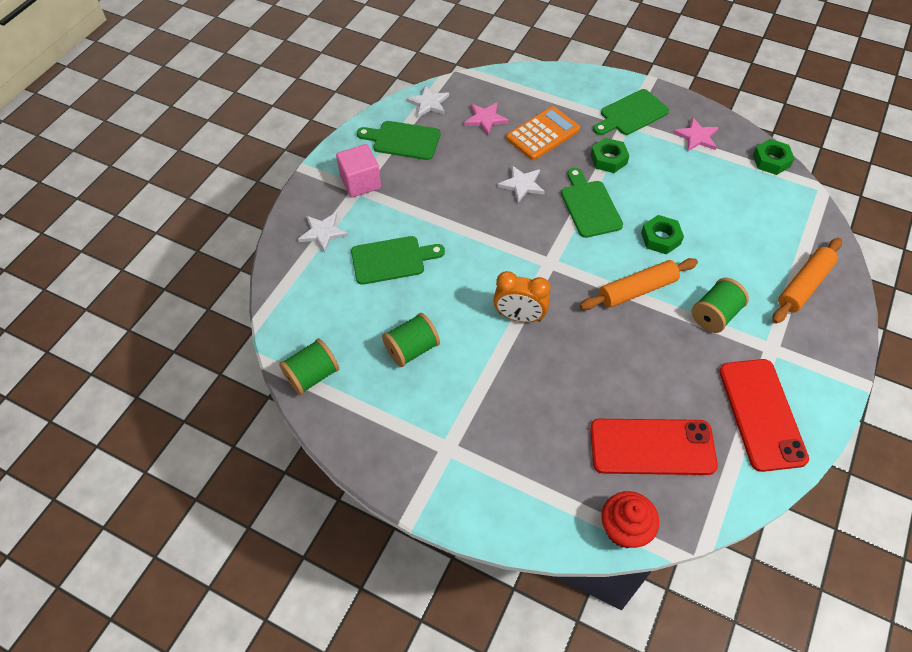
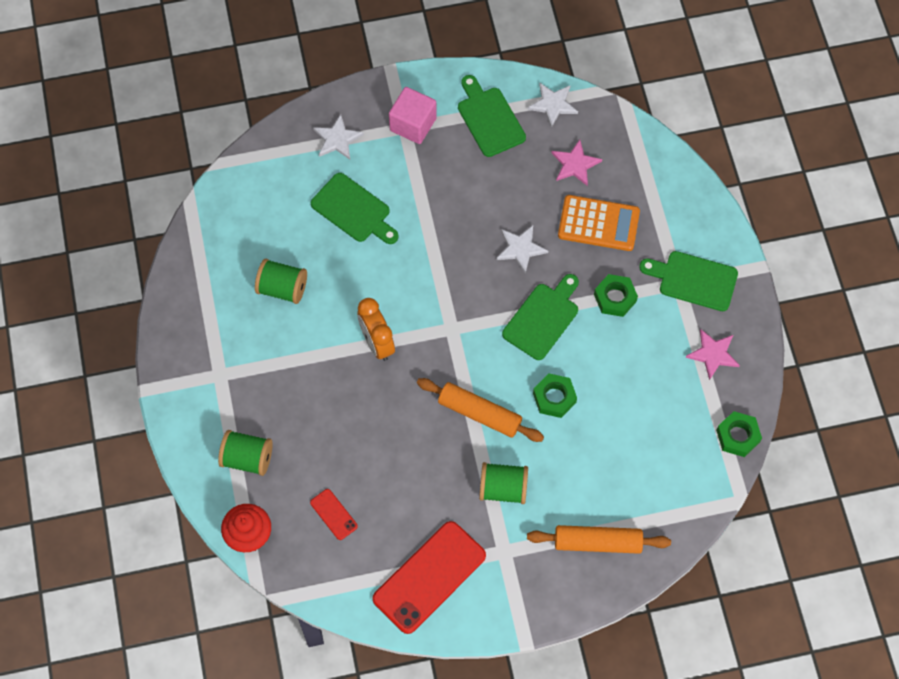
camera: 50 degrees right, 10 degrees up
green spool [279,338,339,395] -> green spool moved to [218,430,273,476]
red phone [590,419,718,475] -> red phone [310,489,358,540], size x0.45

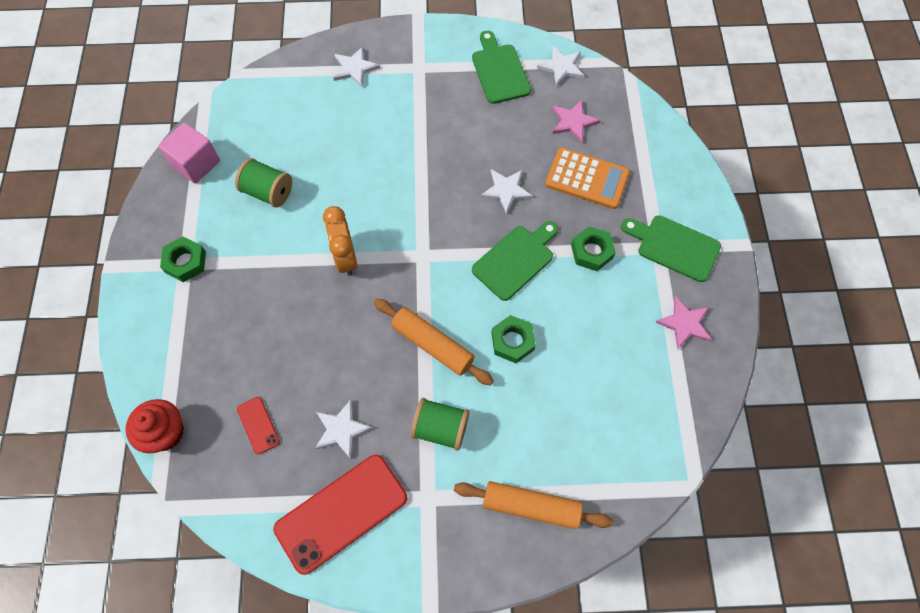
camera: 10 degrees right, 0 degrees up
green spool [218,430,273,476] -> none
green cutting board [311,173,398,244] -> none
pink cube [389,87,437,144] -> pink cube moved to [158,123,220,184]
green nut [716,411,762,457] -> green nut moved to [160,237,206,282]
none -> white star [315,400,373,459]

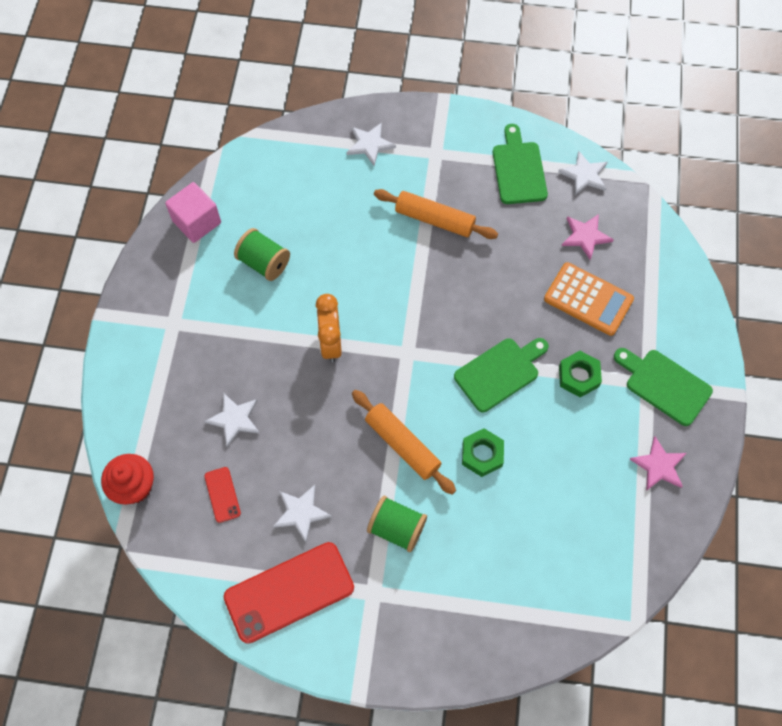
camera: 10 degrees right, 0 degrees up
green nut [160,237,206,282] -> none
orange rolling pin [454,481,613,529] -> orange rolling pin moved to [374,189,498,239]
white star [481,169,533,215] -> white star moved to [205,393,259,447]

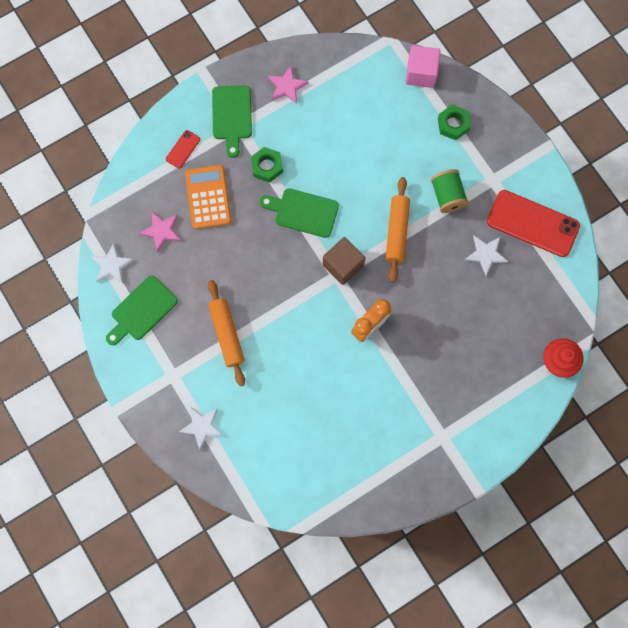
camera: 130 degrees left, 10 degrees up
pink cube [165,182,221,243] -> pink cube moved to [405,45,441,88]
white star [205,393,259,447] -> none
red phone [205,467,241,523] -> red phone moved to [166,130,200,168]
green spool [234,228,290,281] -> none
green nut [462,428,504,477] -> green nut moved to [438,104,471,140]
none -> brown cube [323,237,365,285]

